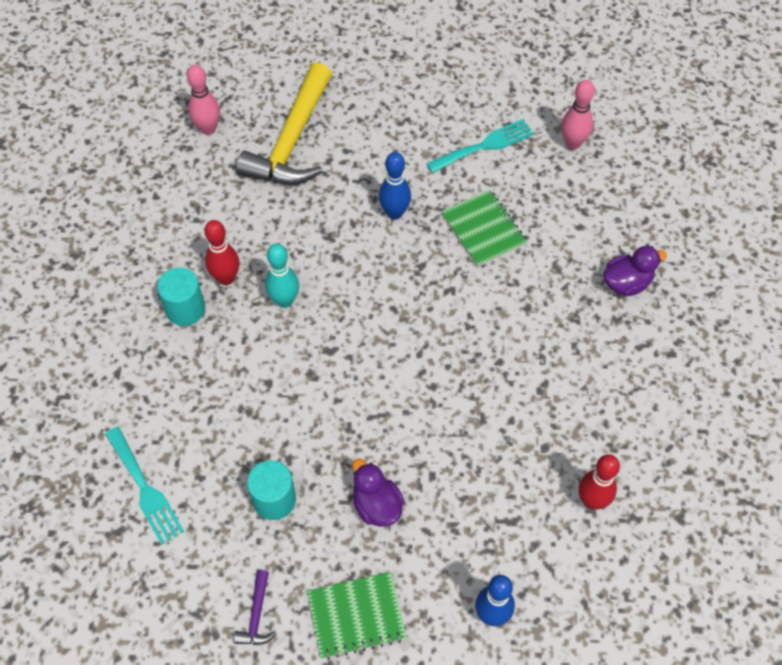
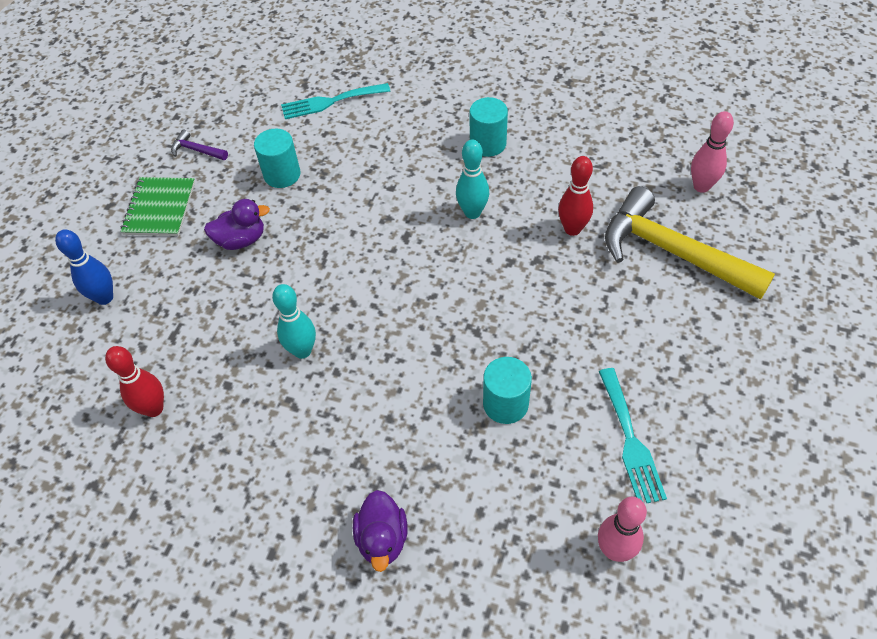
camera: 110 degrees right, 5 degrees down
red bowling pin [204,220,239,285] -> red bowling pin moved to [558,156,593,236]
blue bowling pin [379,152,411,220] -> none
green notebook [441,190,527,267] -> turquoise cylinder [483,357,532,424]
none -> turquoise bowling pin [272,284,316,359]

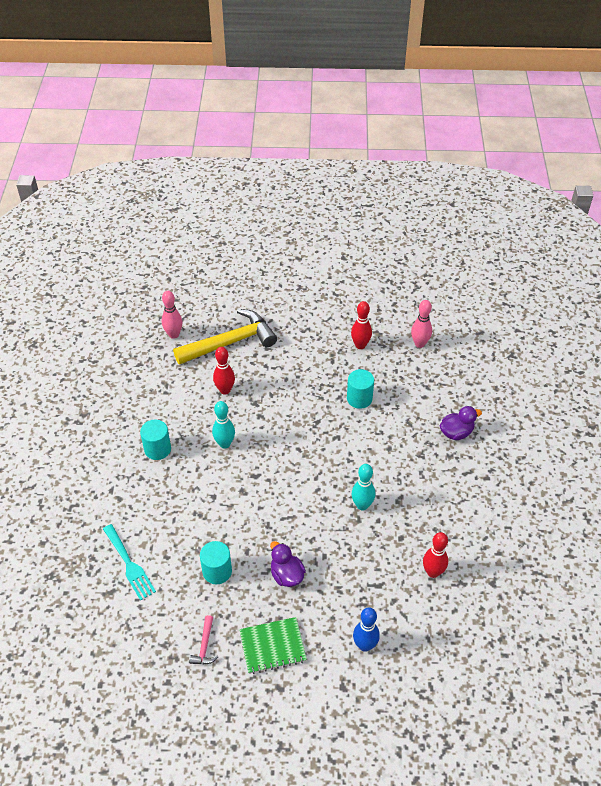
camera: 110 degrees left, 5 degrees down
purple hammer [171,130,228,160] -> pink hammer [189,615,218,665]
turquoise fork [599,368,667,503] -> red bowling pin [351,301,372,349]
yellow hammer [605,186,775,300] -> yellow hammer turned 135 degrees counterclockwise [173,309,277,365]

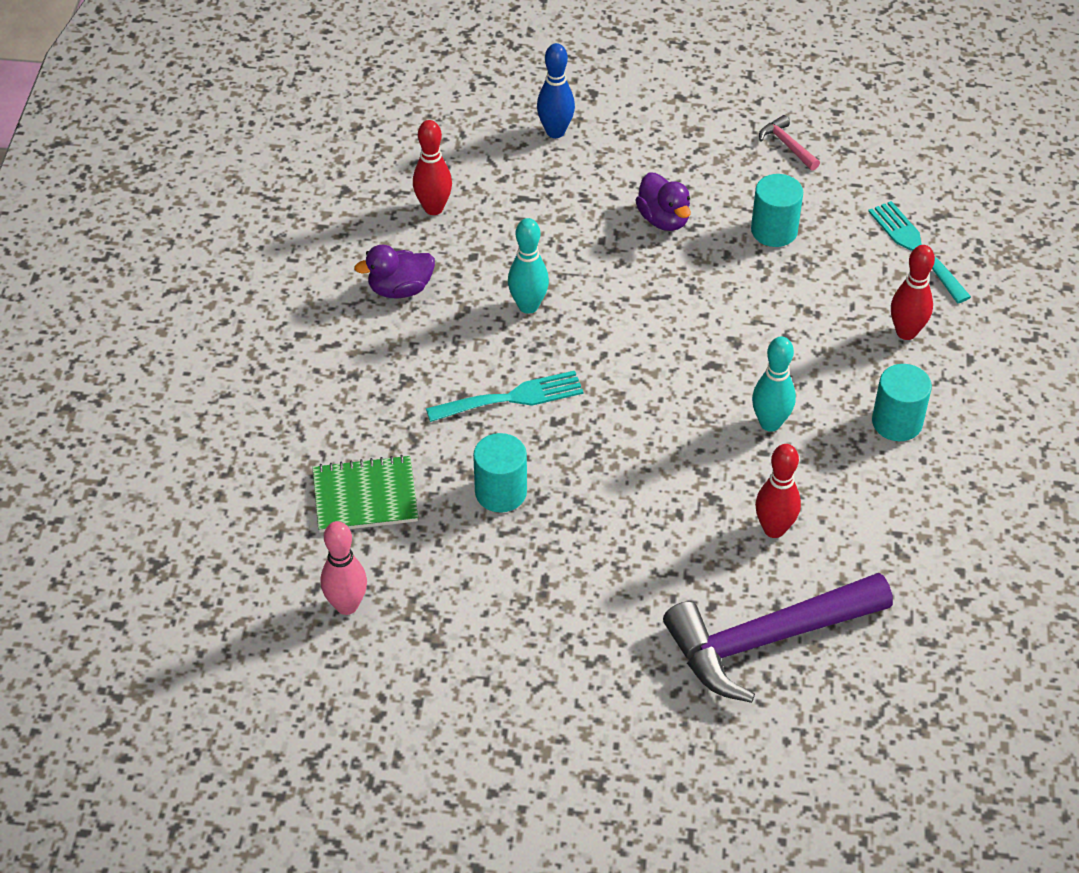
camera: 175 degrees left, 0 degrees up
pink bowling pin [162,291,183,339] -> none
yellow hammer [173,309,277,365] -> purple hammer [663,573,893,703]
pink hammer [189,615,218,665] -> pink hammer turned 45 degrees counterclockwise [759,115,820,171]
green notebook [239,617,307,674] -> green notebook moved to [312,455,418,533]
red bowling pin [351,301,372,349] -> red bowling pin moved to [891,245,935,340]
purple duck [439,406,482,440] -> purple duck moved to [354,245,435,299]
none -> turquoise fork [426,371,584,422]

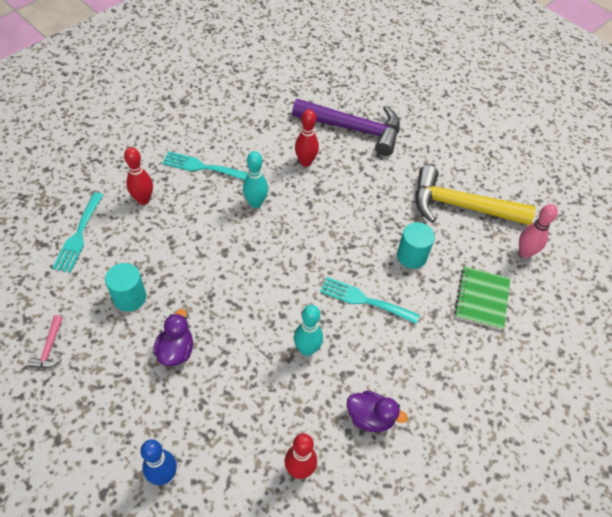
camera: 145 degrees left, 5 degrees up
green notebook [312,455,418,533] -> green notebook turned 75 degrees clockwise [454,266,510,330]
turquoise cylinder [872,364,932,441] -> turquoise fork [162,151,248,180]
none -> yellow hammer [415,165,536,225]

